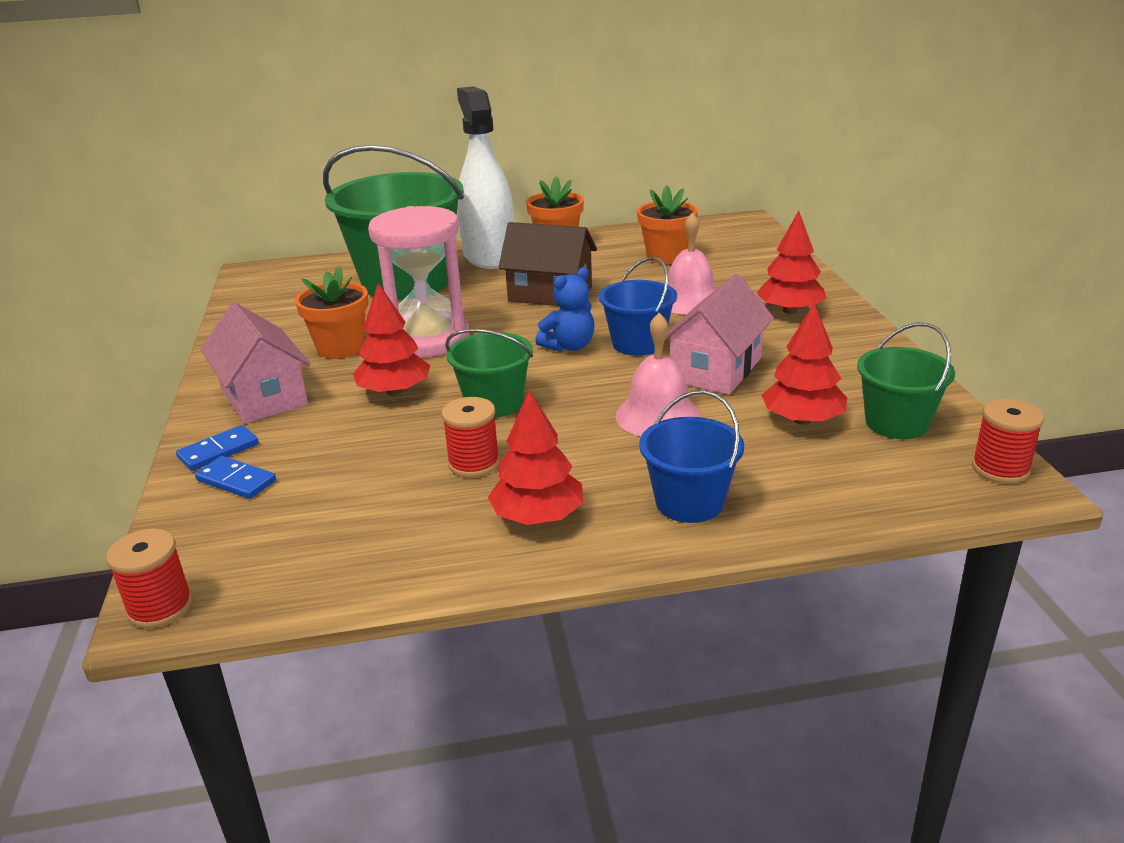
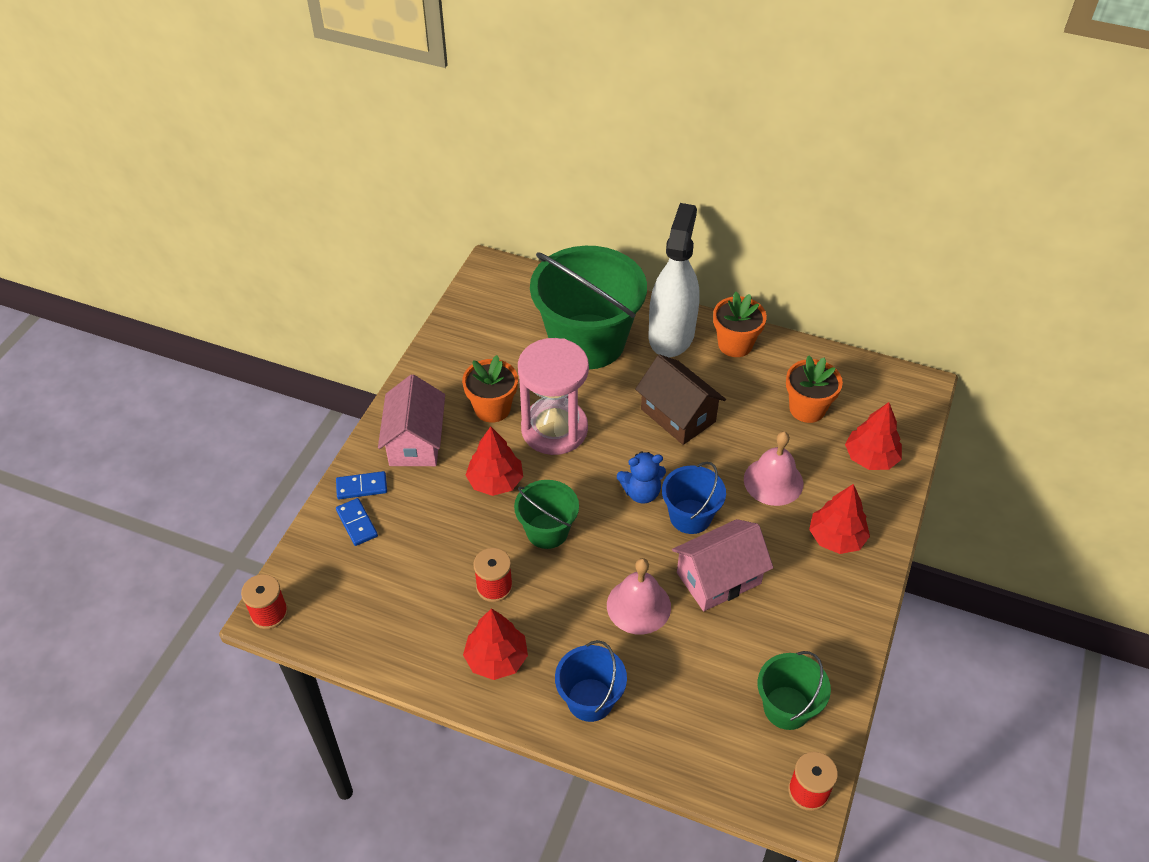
camera: 30 degrees right, 20 degrees up
red tree [762,303,847,425] -> red tree moved to [845,402,902,470]

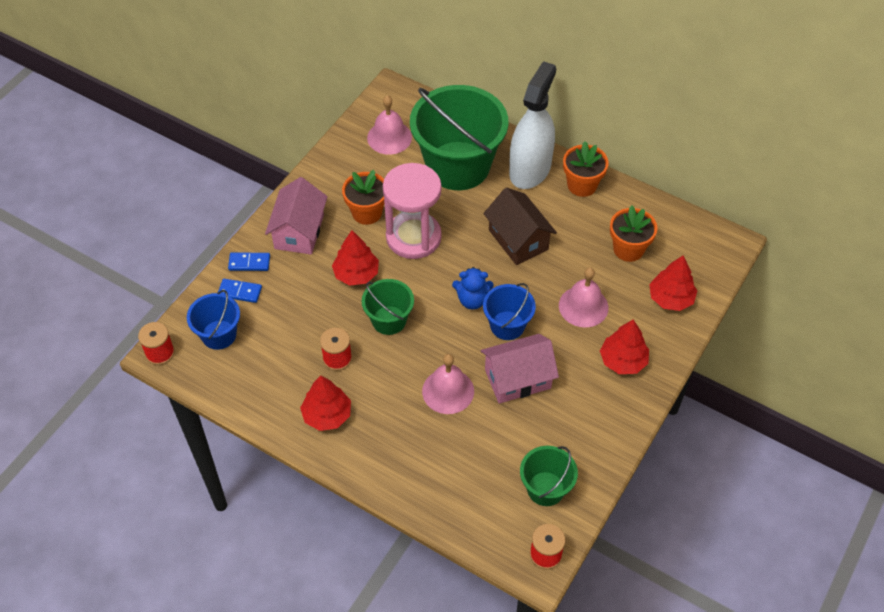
camera: 10 degrees right, 5 degrees up
blue domino [336,498,378,546] -> blue domino turned 60 degrees counterclockwise [218,279,262,303]
blue bucket [555,640,627,722] -> blue bucket moved to [187,290,240,350]
none -> pink bell [367,95,412,155]

